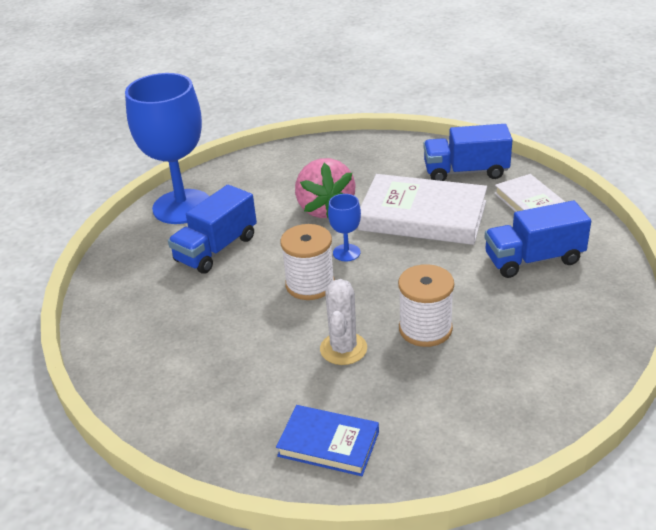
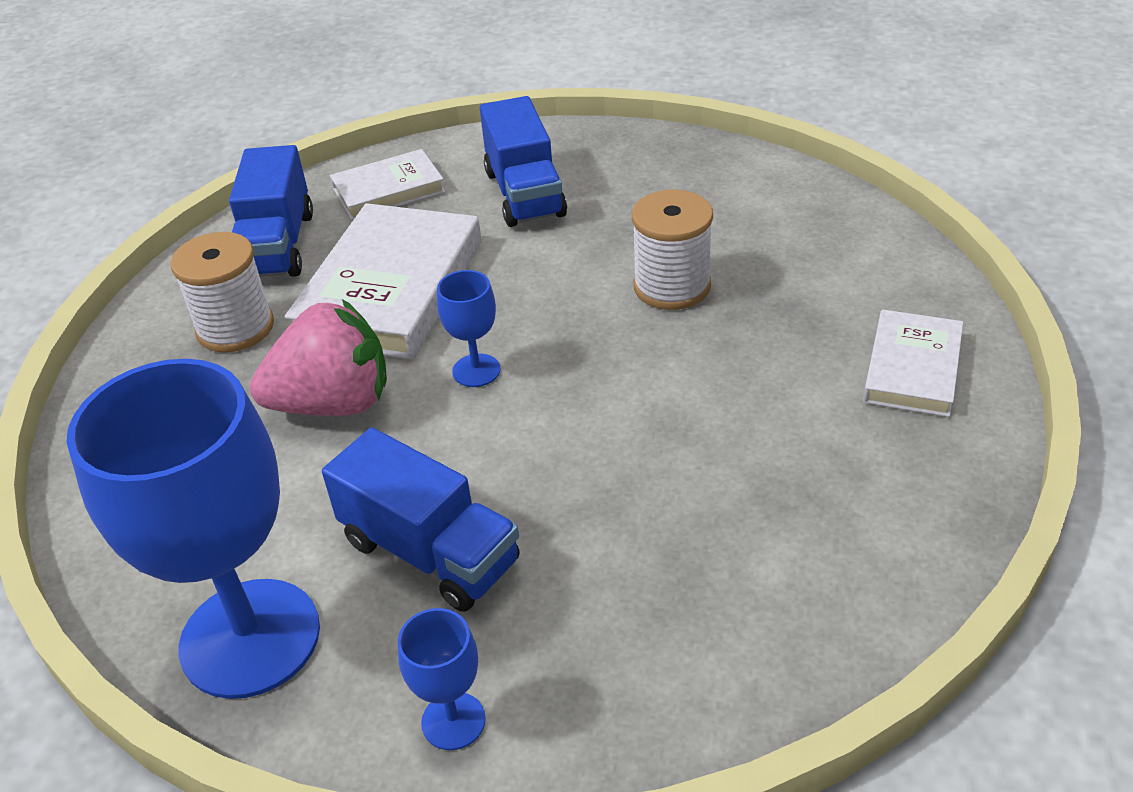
camera: 90 degrees left, 5 degrees up
blue book [276,405,379,476] -> white book [863,309,963,417]
white spool [280,224,335,300] -> white spool moved to [170,232,274,353]
white cactus [320,279,367,365] -> none
none -> blue goblet [398,608,486,750]

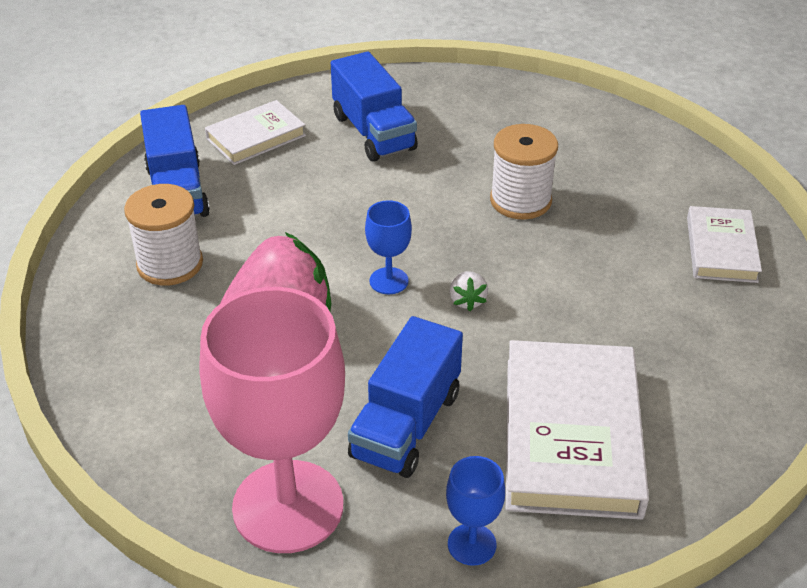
camera: 15 degrees left, 0 degrees up
blue goblet [66,359,320,699] -> pink goblet [200,287,345,553]
white book [285,203,481,360] -> white book moved to [506,340,649,520]
blue truck [322,428,520,612] -> blue truck turned 90 degrees clockwise [348,316,463,478]
none -> white strawberry [449,271,488,311]

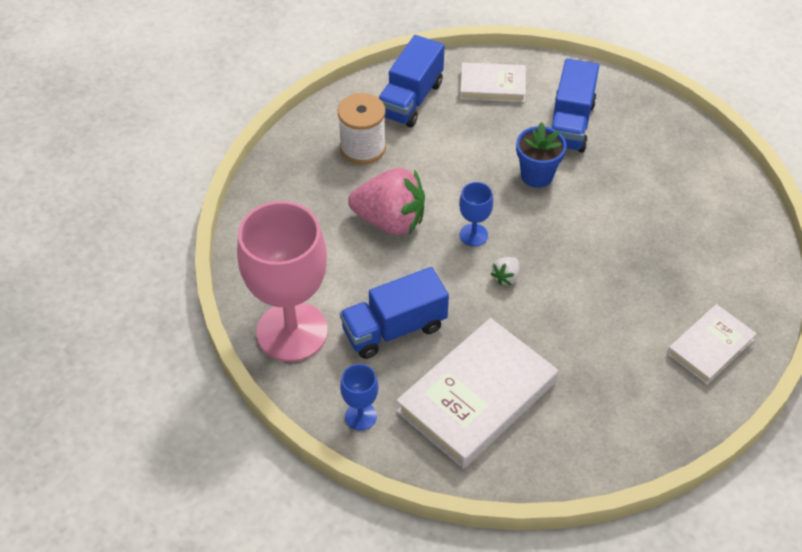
camera: 40 degrees right, 10 degrees up
white spool [490,124,558,220] -> none
none -> blue flower pot [516,122,567,188]

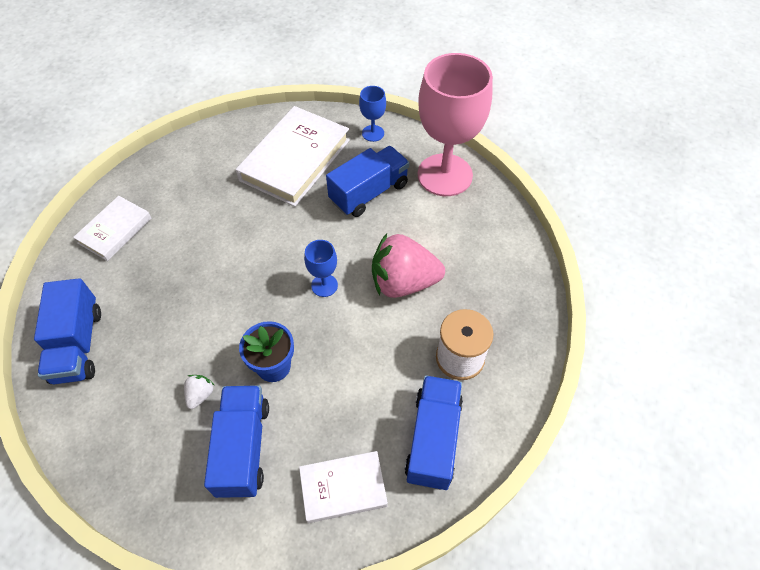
camera: 165 degrees right, 5 degrees up
white strawberry [491,257,520,285] -> white strawberry moved to [184,375,214,409]
none -> blue truck [34,278,101,384]

